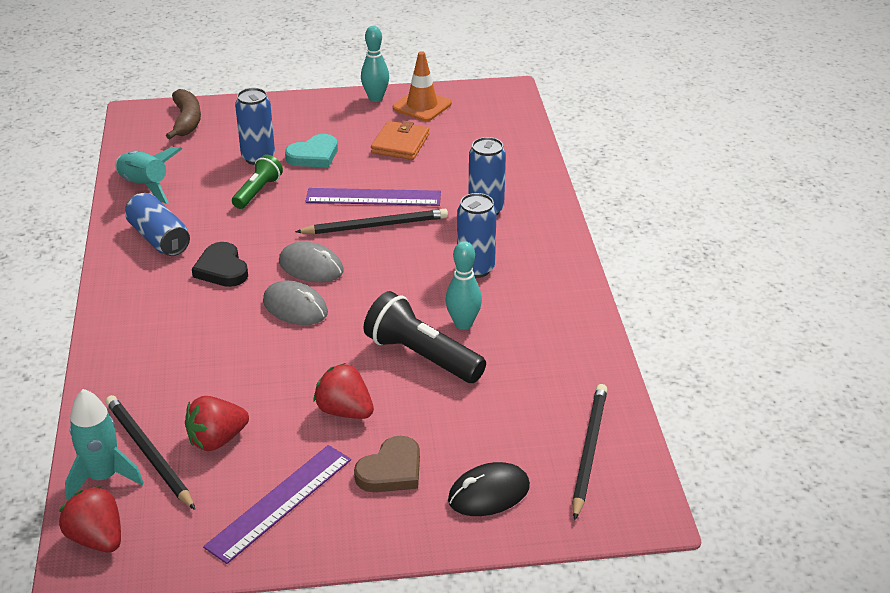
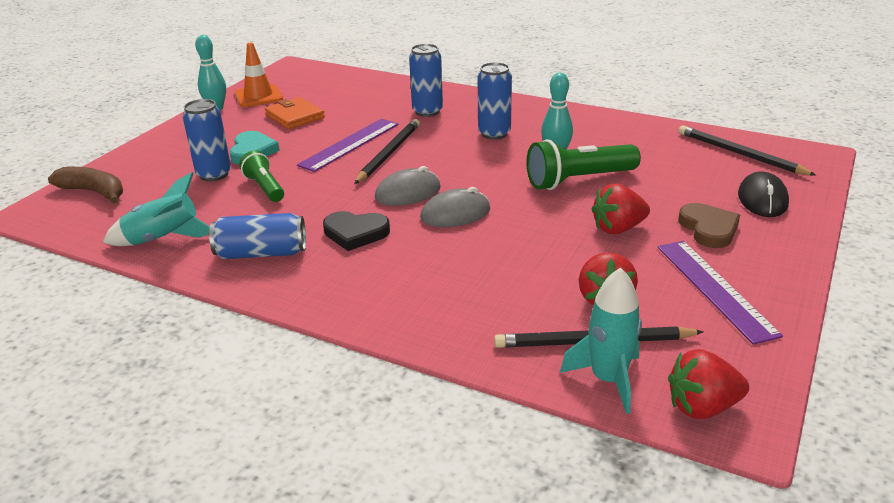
camera: 55 degrees left, 5 degrees down
black flashlight [364,291,486,383] -> green flashlight [526,139,641,190]

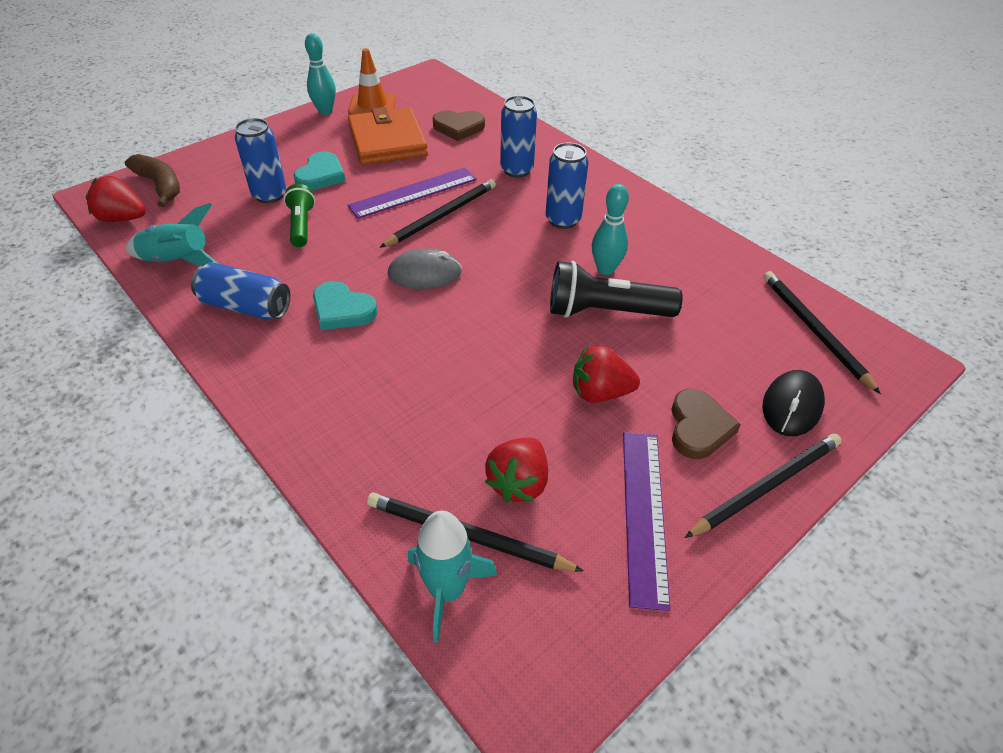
camera: 20 degrees right, 15 degrees up
orange wallet [264,97,325,129] -> orange wallet [348,107,428,165], size x1.52
black heart [323,211,390,251] -> turquoise heart [313,281,377,330]
grey mouse [420,187,490,227] -> none
green flashlight [526,139,641,190] -> black flashlight [550,261,683,318]
red strawberry [668,349,749,419] -> red strawberry moved to [85,176,146,222]
none -> brown heart [433,110,485,141]
none -> black pencil [685,434,842,538]

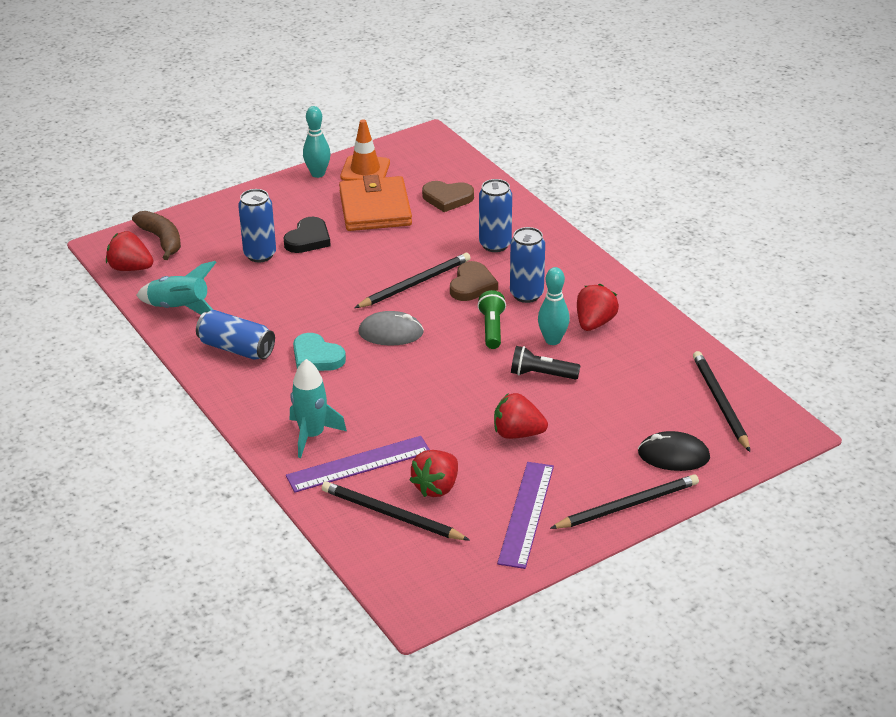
camera: 10 degrees right, 10 degrees down
green flashlight [284,184,315,247] -> green flashlight moved to [477,290,506,349]
turquoise heart [293,151,345,190] -> black heart [283,217,331,253]
purple ruler [347,167,477,219] -> purple ruler moved to [286,436,430,493]
turquoise rocket [408,511,497,643] -> turquoise rocket moved to [290,359,347,458]
black flashlight [550,261,683,318] -> black flashlight [511,346,580,380], size x0.62
brown heart [671,389,741,459] -> brown heart moved to [450,261,498,301]
black mouse [762,370,825,436] -> black mouse turned 60 degrees clockwise [638,431,710,471]
none -> red strawberry [577,284,619,331]

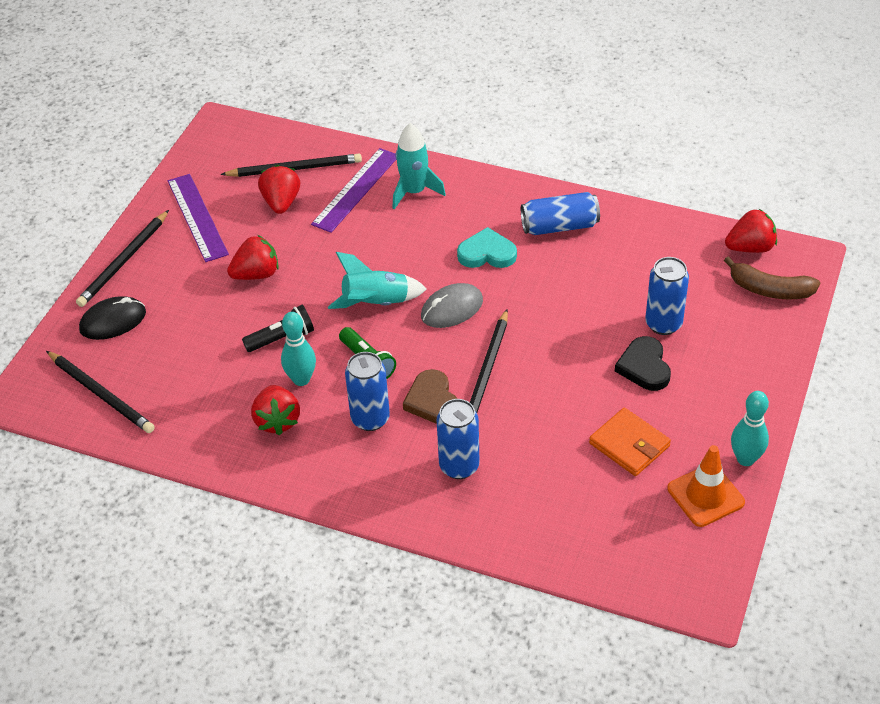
camera: 145 degrees right, 10 degrees up
turquoise rocket [136,261,216,315] -> turquoise rocket moved to [328,252,427,309]
orange wallet [339,175,412,231] -> orange wallet [589,408,671,476], size x0.66
brown heart [422,181,474,212] -> none

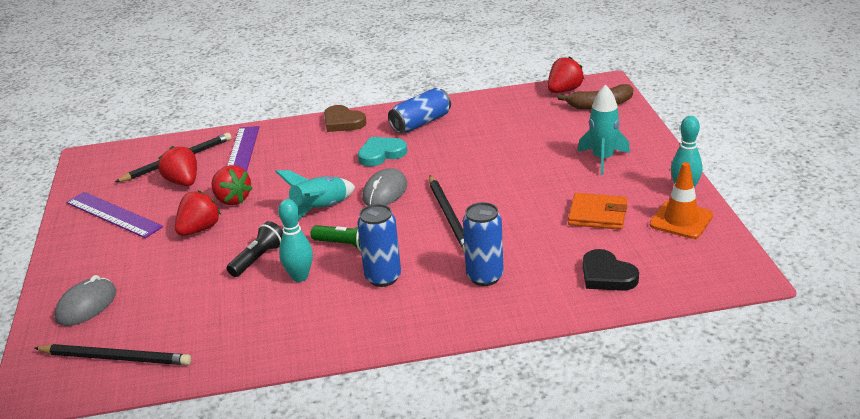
camera: 30 degrees left, 15 degrees down
black pencil [76,210,169,307] -> none
black mouse [79,296,146,340] -> grey mouse [54,275,116,326]
red strawberry [251,385,300,435] -> red strawberry moved to [211,165,253,205]
turquoise rocket [393,123,446,209] -> turquoise rocket moved to [578,85,630,175]
brown heart [403,369,457,424] -> brown heart moved to [324,105,367,132]
black heart [615,336,671,391] -> black heart moved to [583,249,639,291]
blue can [645,257,689,335] -> none

